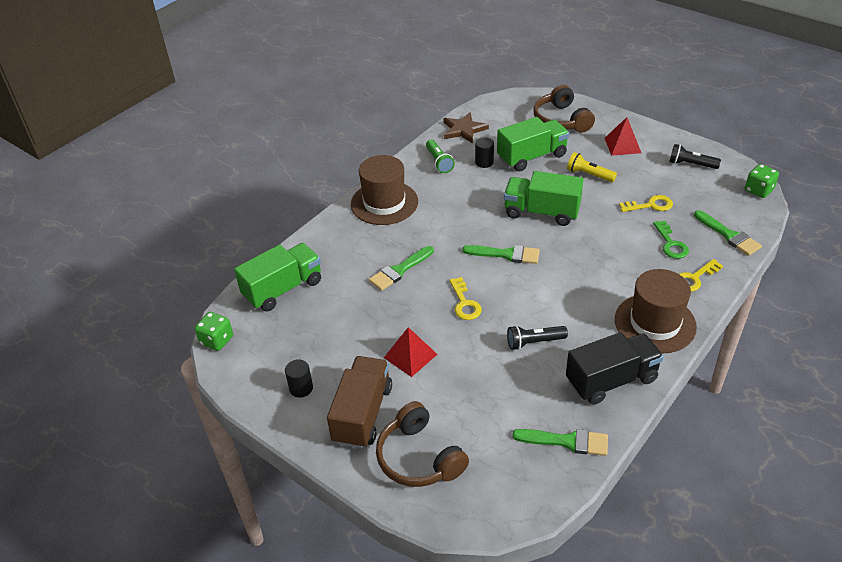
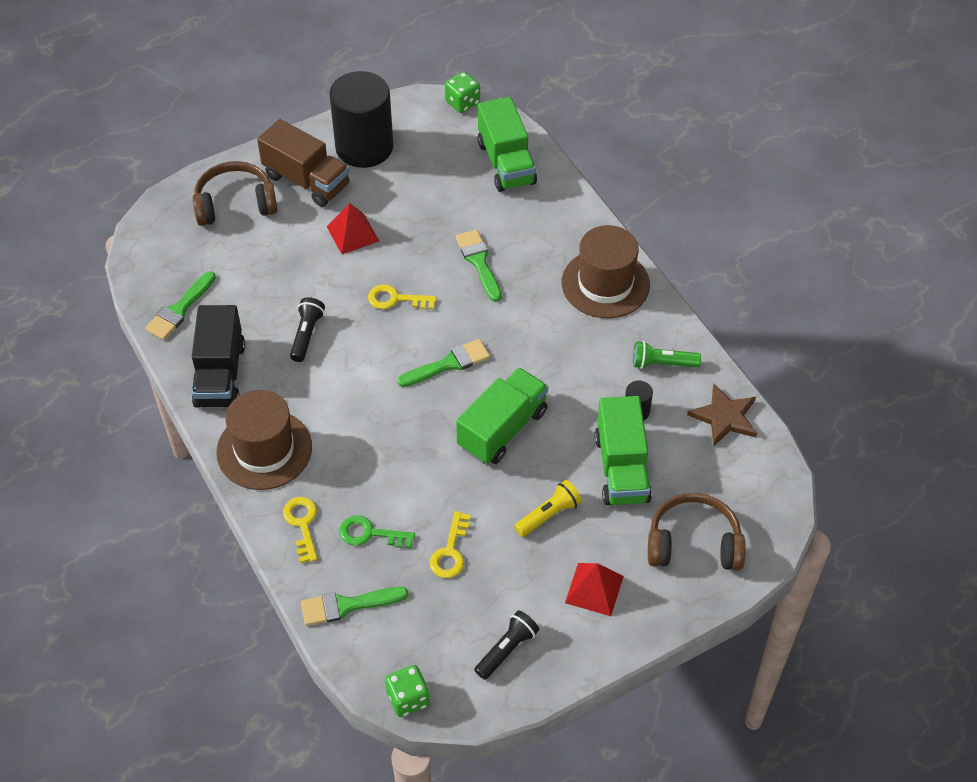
camera: 110 degrees right, 10 degrees up
black cylinder [285,359,313,398] -> black cylinder [329,71,393,168], size x2.47
green brush [462,245,540,264] -> green brush turned 150 degrees counterclockwise [397,339,490,387]

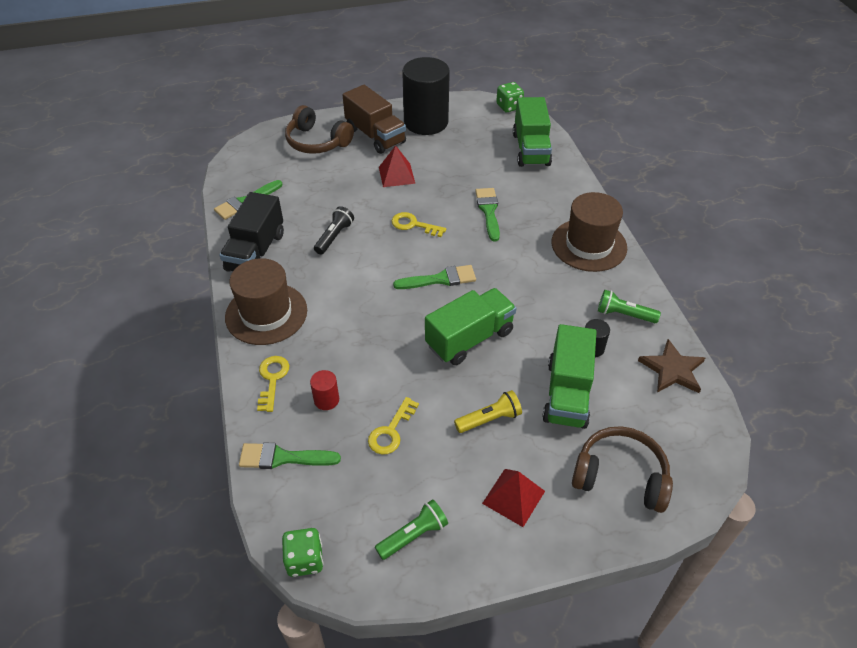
camera: 15 degrees right, 5 degrees down
brown headphones [193,161,277,226] -> brown headphones turned 150 degrees counterclockwise [285,105,354,154]
green key [339,515,415,548] -> red cylinder [310,370,339,410]
black flashlight [474,610,539,680] -> green flashlight [375,499,448,560]

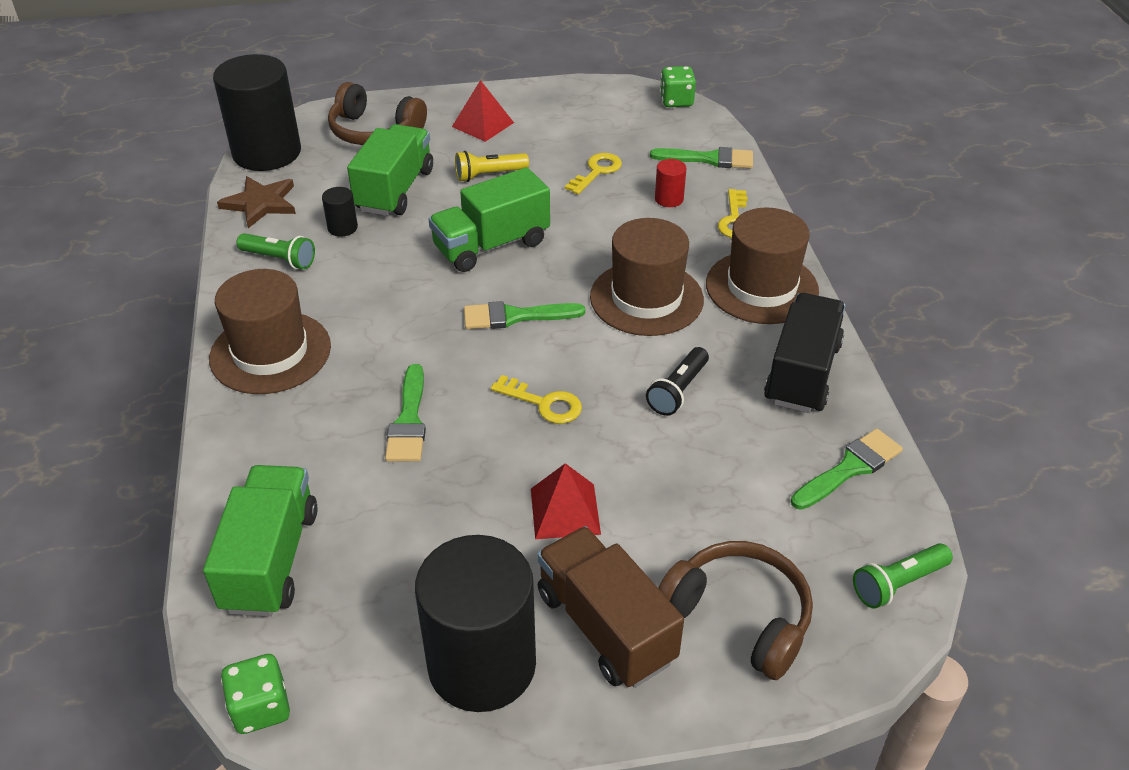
camera: 175 degrees left, 5 degrees down
green flashlight [375,499,448,560] -> green flashlight moved to [853,543,953,609]
none -> black cylinder [213,54,301,171]
none -> brown hat [590,218,704,336]

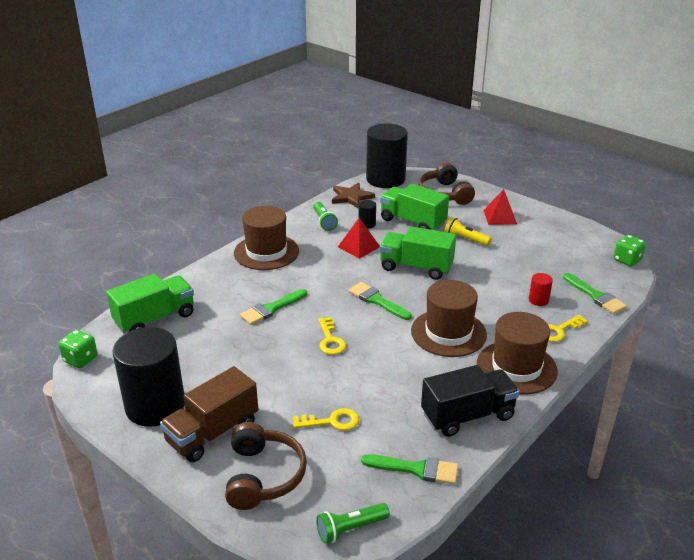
camera: 50 degrees right, 10 degrees down
green truck [347,124,433,216] -> green truck turned 120 degrees counterclockwise [380,184,449,231]
red pyramid [531,463,601,539] -> red pyramid moved to [338,218,380,259]
brown truck [537,526,684,688] -> brown truck turned 150 degrees counterclockwise [160,366,258,462]
yellow key [565,153,622,194] -> yellow key moved to [293,408,359,431]
black flashlight [646,347,709,416] -> none
green flashlight [853,543,953,609] -> green flashlight turned 45 degrees counterclockwise [316,503,390,544]

